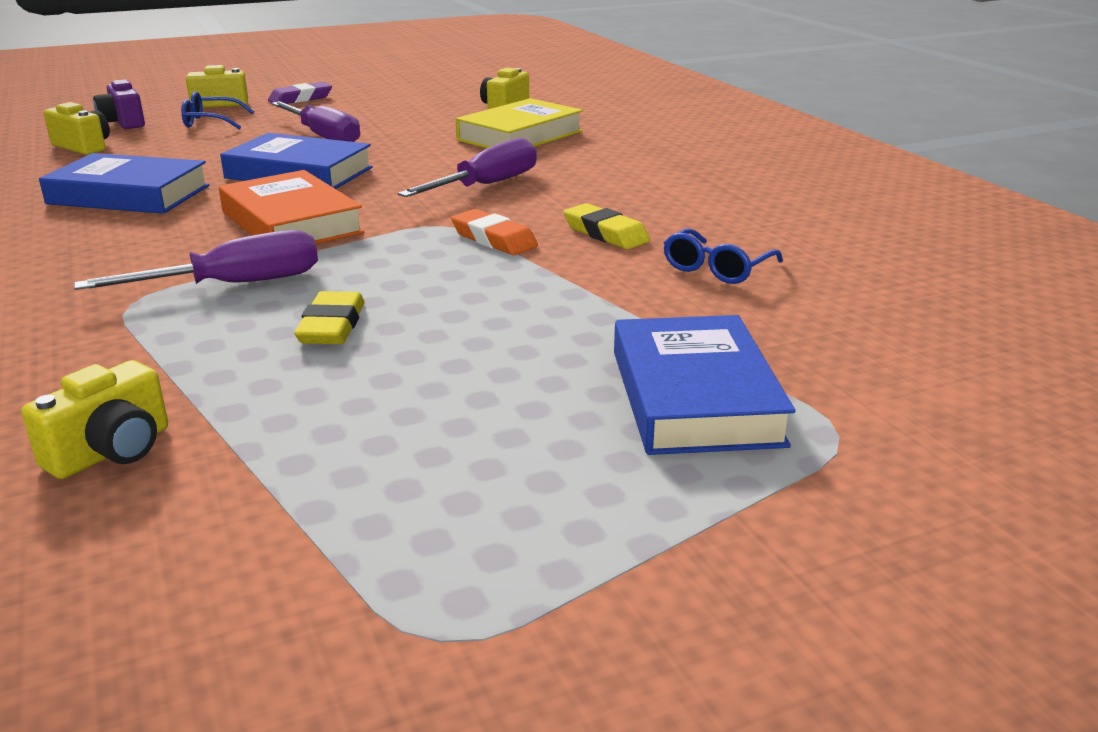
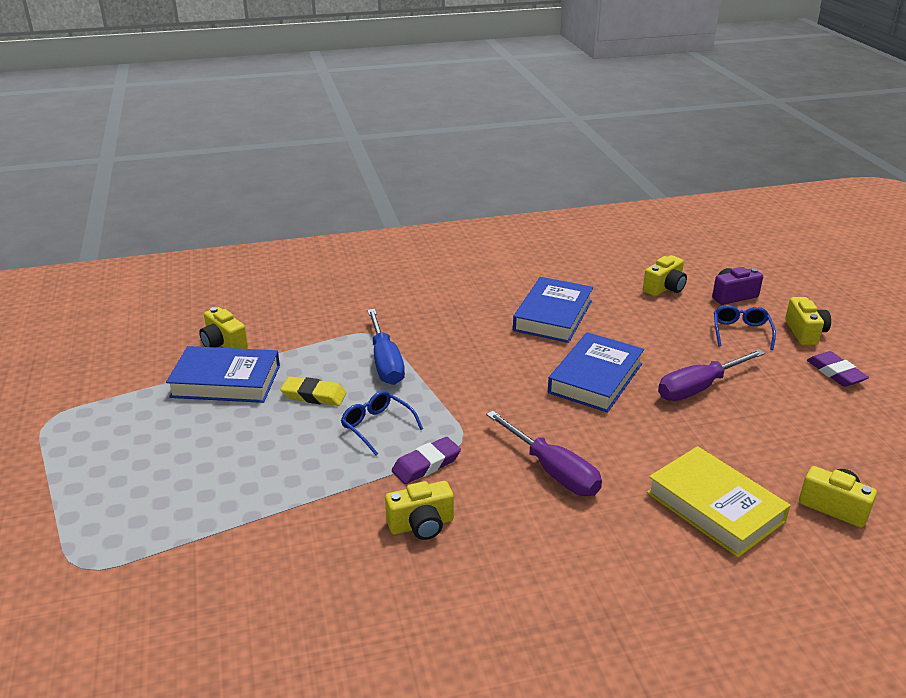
camera: 100 degrees right, 5 degrees up
purple screwdriver [74,230,318,290] -> blue screwdriver [367,309,405,385]
orange book [219,170,364,244] -> none
orange eraser [451,209,538,255] -> purple eraser [392,437,461,484]
yellow eraser [564,203,650,249] -> yellow camera [385,481,454,540]
blue book [614,315,796,455] -> blue book moved to [166,346,280,403]
blue glasses [664,228,783,284] -> blue glasses moved to [341,391,423,456]

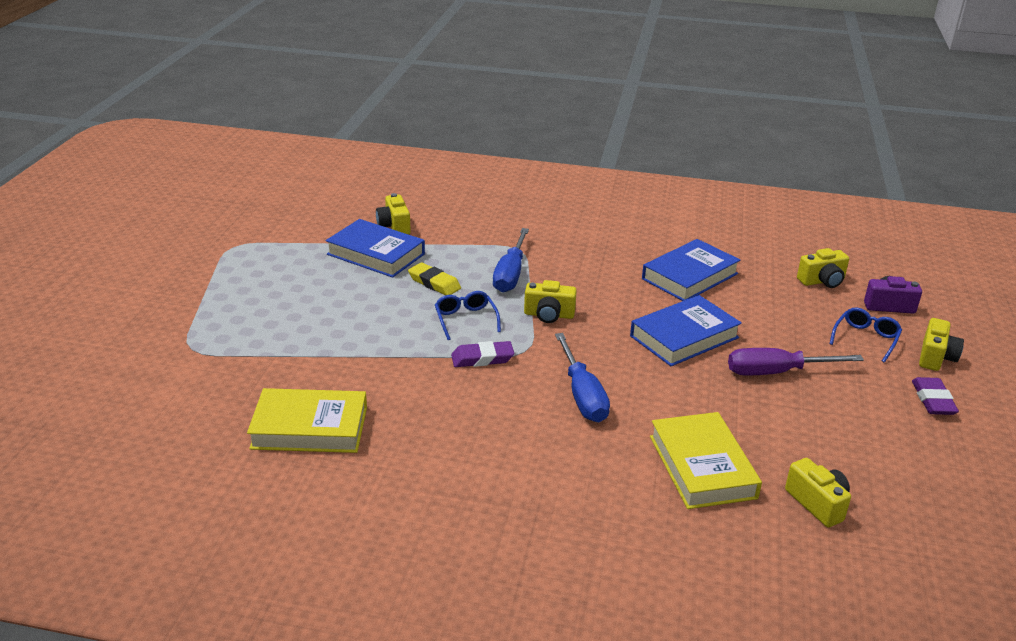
camera: 25 degrees right, 0 degrees up
yellow camera [385,481,454,540] -> yellow camera moved to [524,280,577,323]
purple screwdriver [486,411,602,496] -> blue screwdriver [555,333,610,422]
none -> yellow book [247,388,367,453]

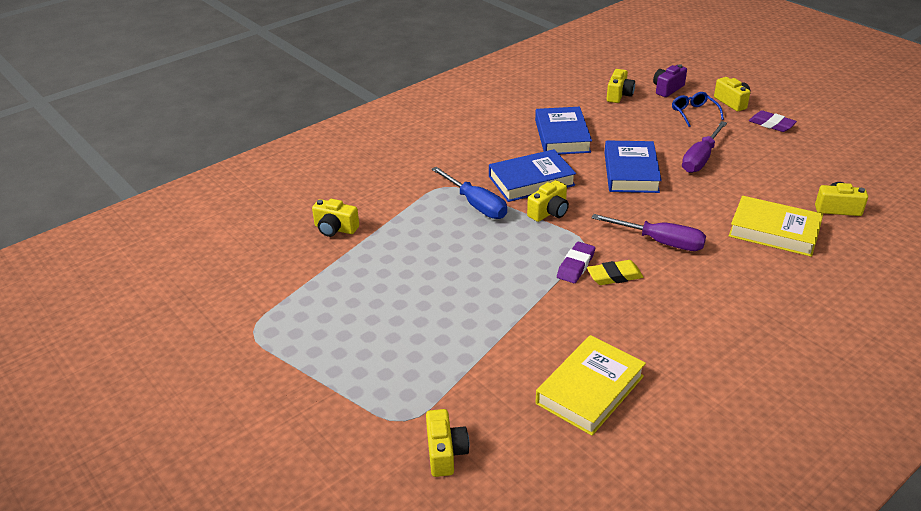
camera: 50 degrees left, 5 degrees up
blue book [326,219,425,278] -> blue book moved to [489,149,576,202]
yellow eraser [408,262,461,295] -> yellow eraser moved to [587,260,643,285]
blue glasses [435,291,501,340] -> none
blue screwdriver [555,333,610,422] -> purple screwdriver [592,214,706,251]
none -> yellow camera [426,409,469,477]

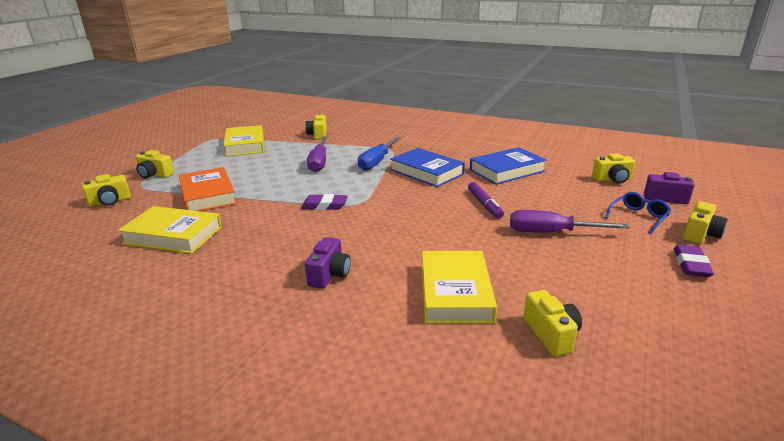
camera: 65 degrees right, 10 degrees down
yellow camera [527,180,569,222] -> yellow camera moved to [136,150,174,178]
yellow eraser [587,260,643,285] -> none
purple screwdriver [592,214,706,251] -> purple screwdriver moved to [307,137,327,172]
blue book [604,141,662,193] -> purple marker [468,182,504,219]
none -> orange book [179,167,237,211]
none -> yellow book [223,125,264,156]
none -> purple camera [305,237,351,289]

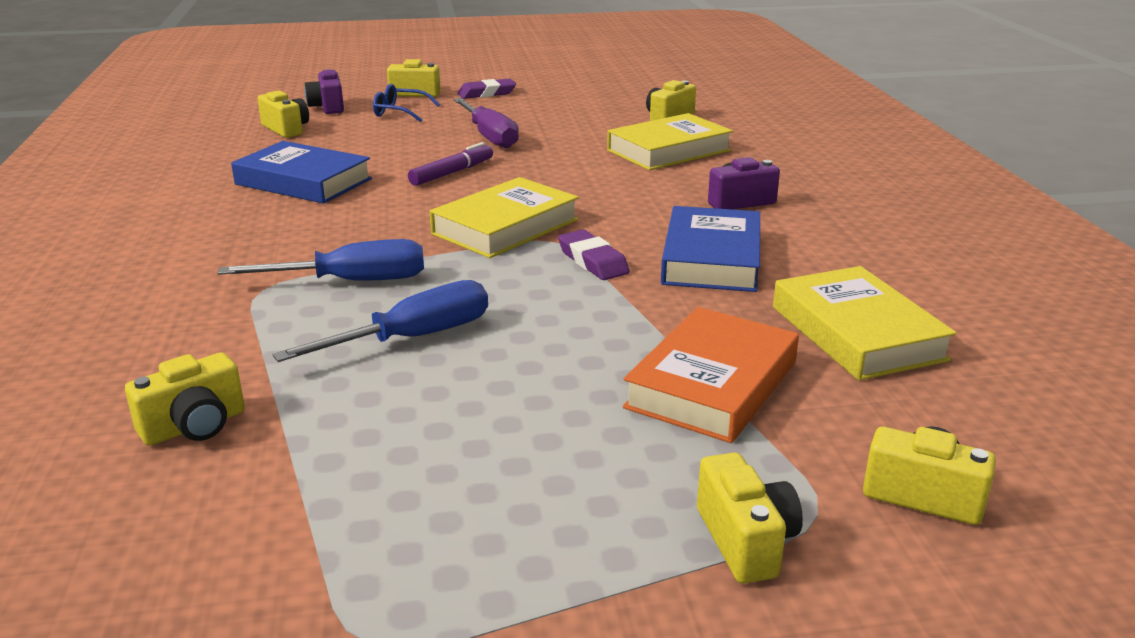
camera: 125 degrees left, 0 degrees up
yellow book [223,125,264,156] -> yellow book moved to [430,177,579,258]
purple screwdriver [307,137,327,172] -> blue screwdriver [272,280,488,362]
blue book [390,148,465,187] -> blue book moved to [661,206,760,292]

